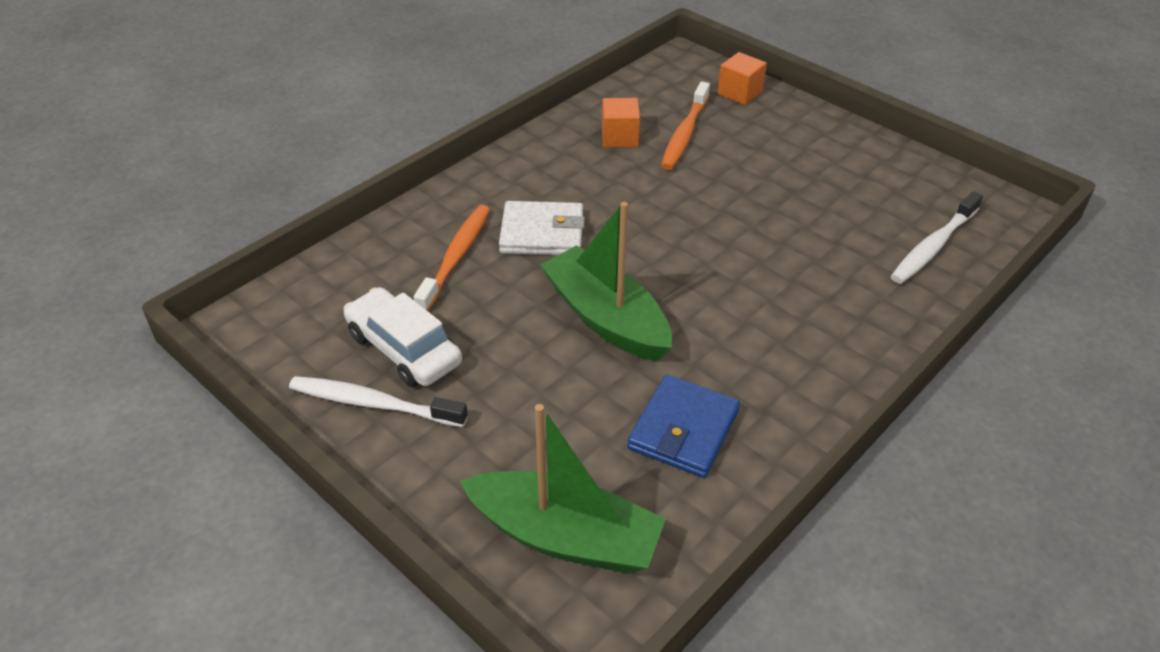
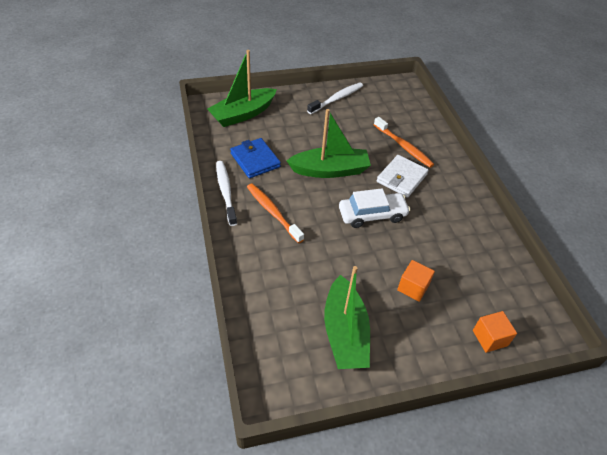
camera: 120 degrees right, 5 degrees up
white car [344,287,462,387] -> white car moved to [339,188,410,228]
orange cube [602,98,640,147] -> orange cube moved to [397,260,435,302]
orange toothbrush [661,81,710,170] -> orange toothbrush moved to [247,184,304,243]
white toothbrush [890,191,983,284] -> white toothbrush moved to [216,161,237,226]
none -> green boat [324,266,370,369]

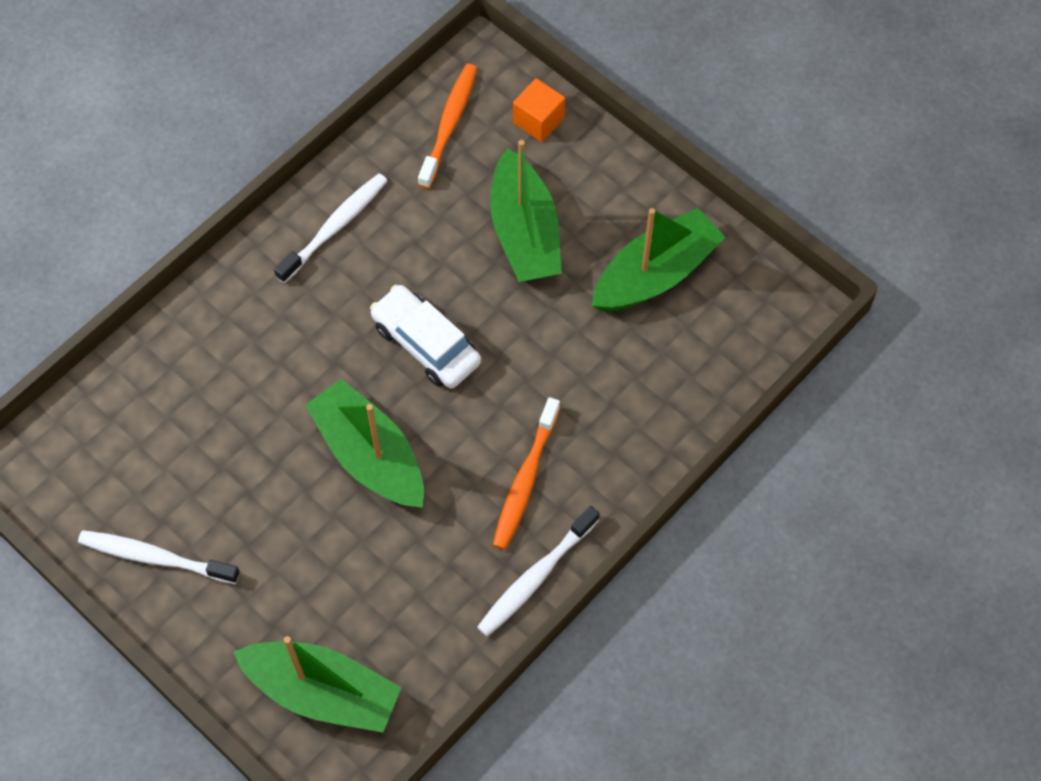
camera: 120 degrees left, 15 degrees up
blue wallet [230,138,281,178] -> none
orange toothbrush [374,117,434,168] -> orange toothbrush moved to [418,64,477,189]
white wallet [377,155,429,198] -> none
orange cube [397,260,435,302] -> green boat [490,140,562,282]
none -> white toothbrush [274,173,388,283]

